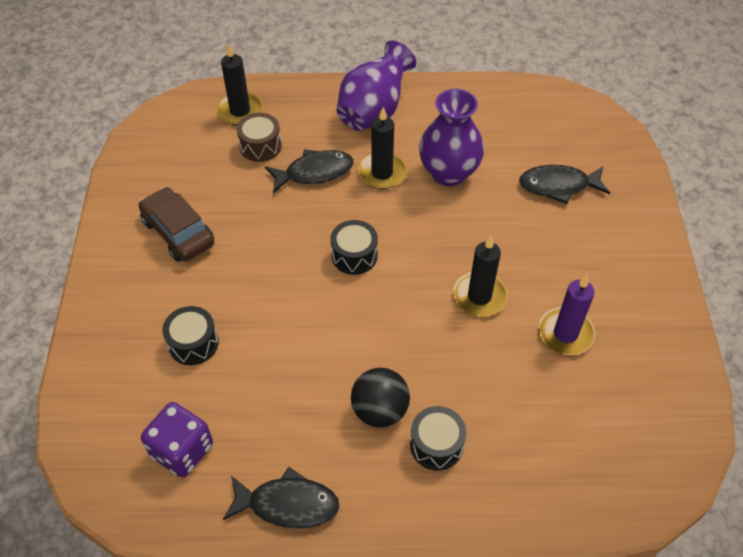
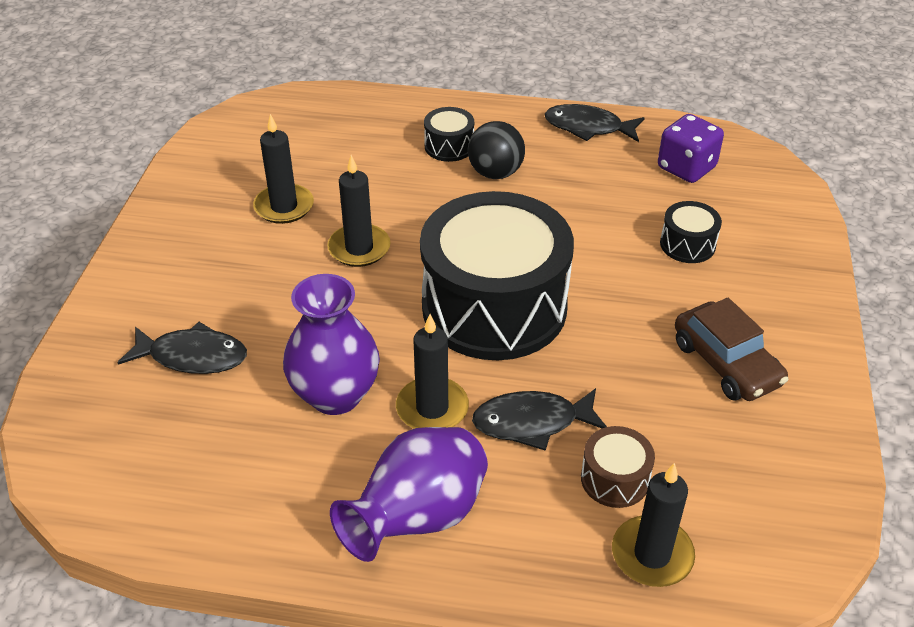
camera: 170 degrees left, 10 degrees down
black drum [330,220,378,275] -> black drum [420,191,574,360], size x2.47
purple candle [539,275,595,355] -> black candle [253,114,314,224]

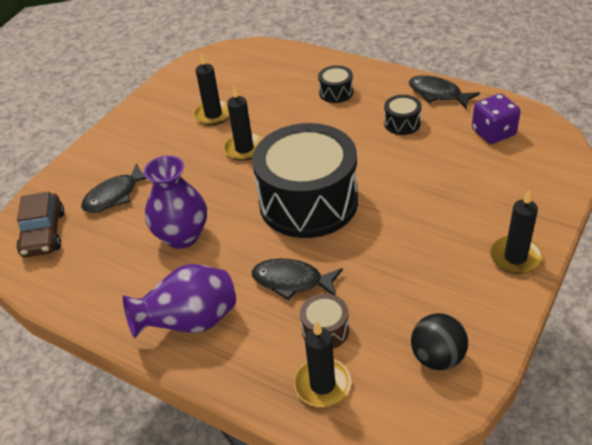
camera: 25 degrees right, 0 degrees up
black fish [117,322,247,374] -> black fish turned 105 degrees clockwise [81,163,147,213]
black candle [396,314,469,429] -> black candle moved to [490,189,543,274]
black ball [468,121,525,179] -> black ball moved to [411,313,468,370]
black drum [660,201,722,263] -> black drum moved to [384,95,422,135]
brown car [675,298,788,401] -> brown car moved to [17,192,64,257]

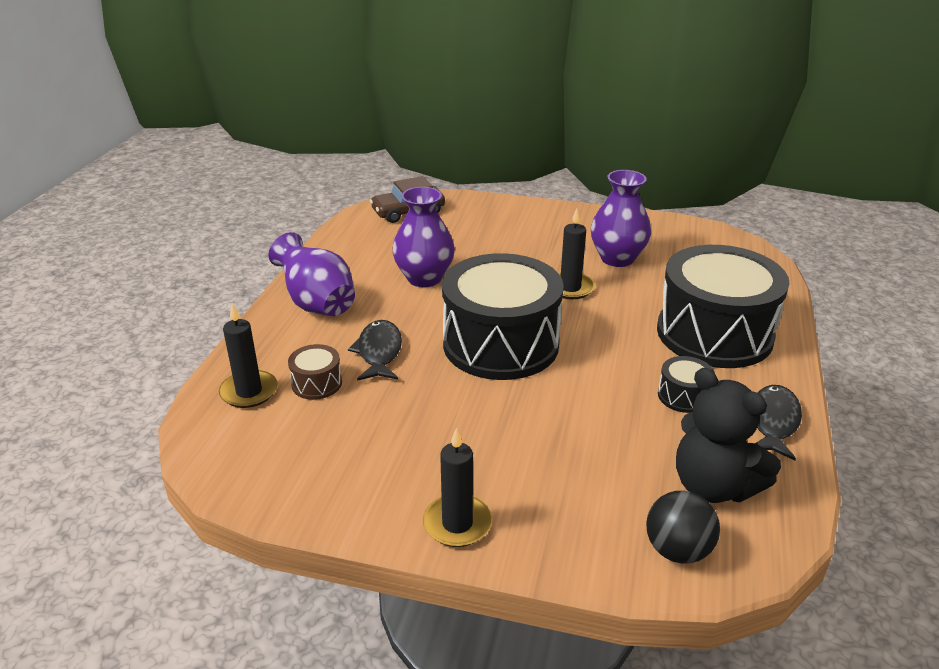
camera: 70 degrees right, 10 degrees down
black fish [81,163,147,213] -> none
black candle [193,53,230,125] -> purple vase [591,170,651,267]
black drum [318,65,353,103] -> black drum [657,245,790,368], size x2.47
black ball [411,313,468,370] -> black ball moved to [646,490,720,564]
purple dice [472,94,520,144] -> black teddy bear [676,368,781,503]

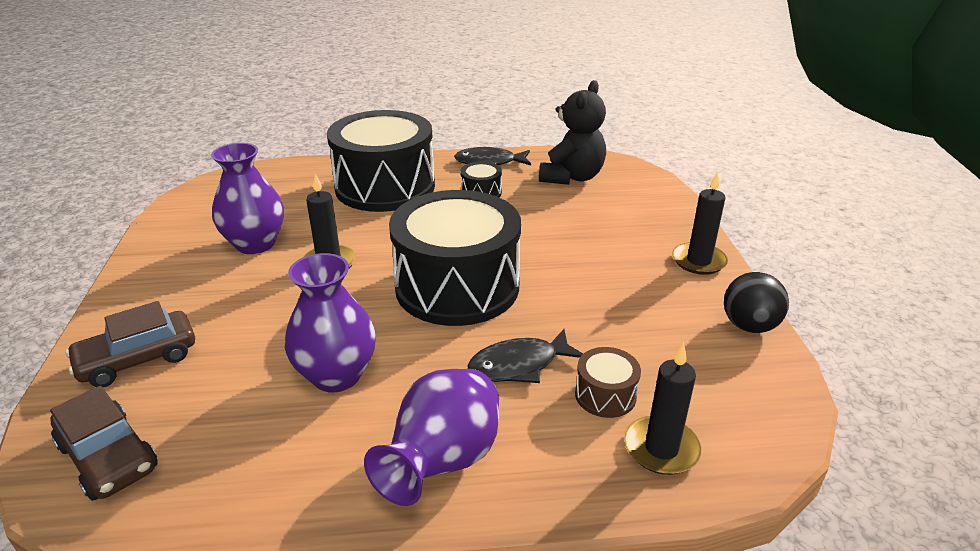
camera: 110 degrees left, 0 degrees up
black ball [646,490,720,564] -> black ball moved to [724,272,789,333]
none -> brown car [65,301,195,387]

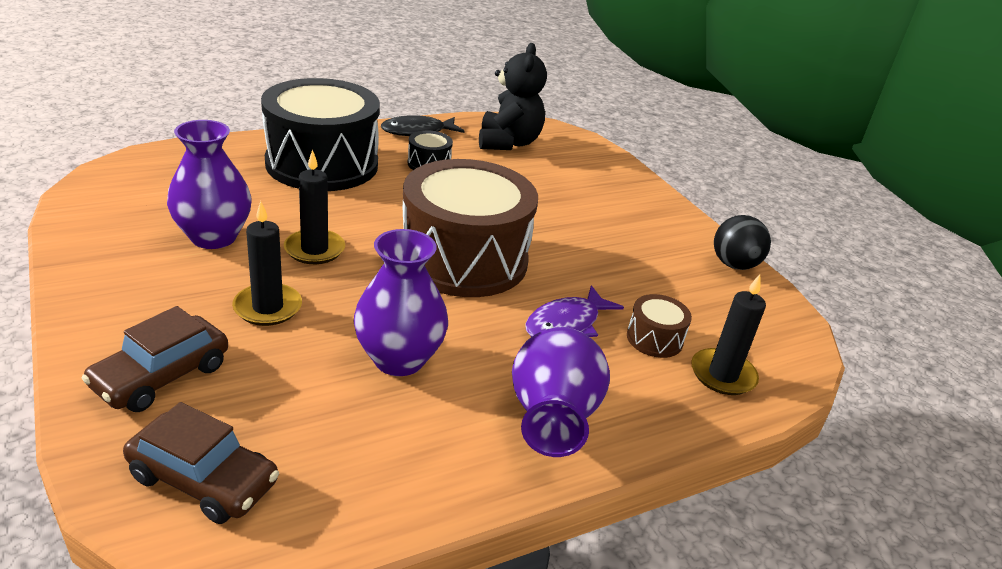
camera: 25 degrees left, 0 degrees up
black drum [389,190,521,326] -> brown drum [403,159,538,297]
black fish [467,329,583,383] -> purple fish [525,285,624,337]
black candle [672,171,728,275] -> black candle moved to [232,201,302,326]

